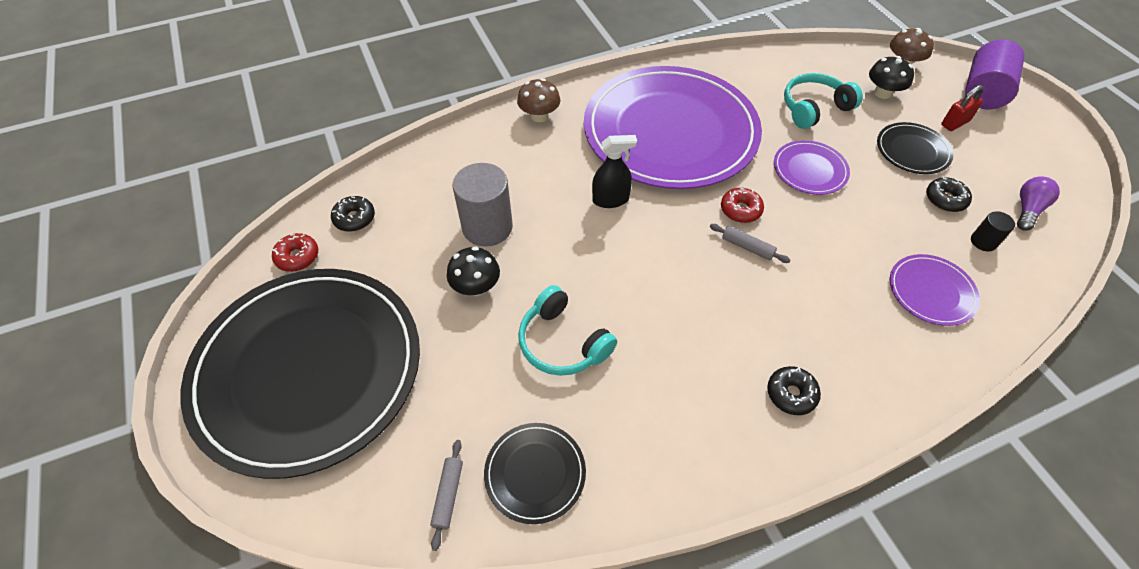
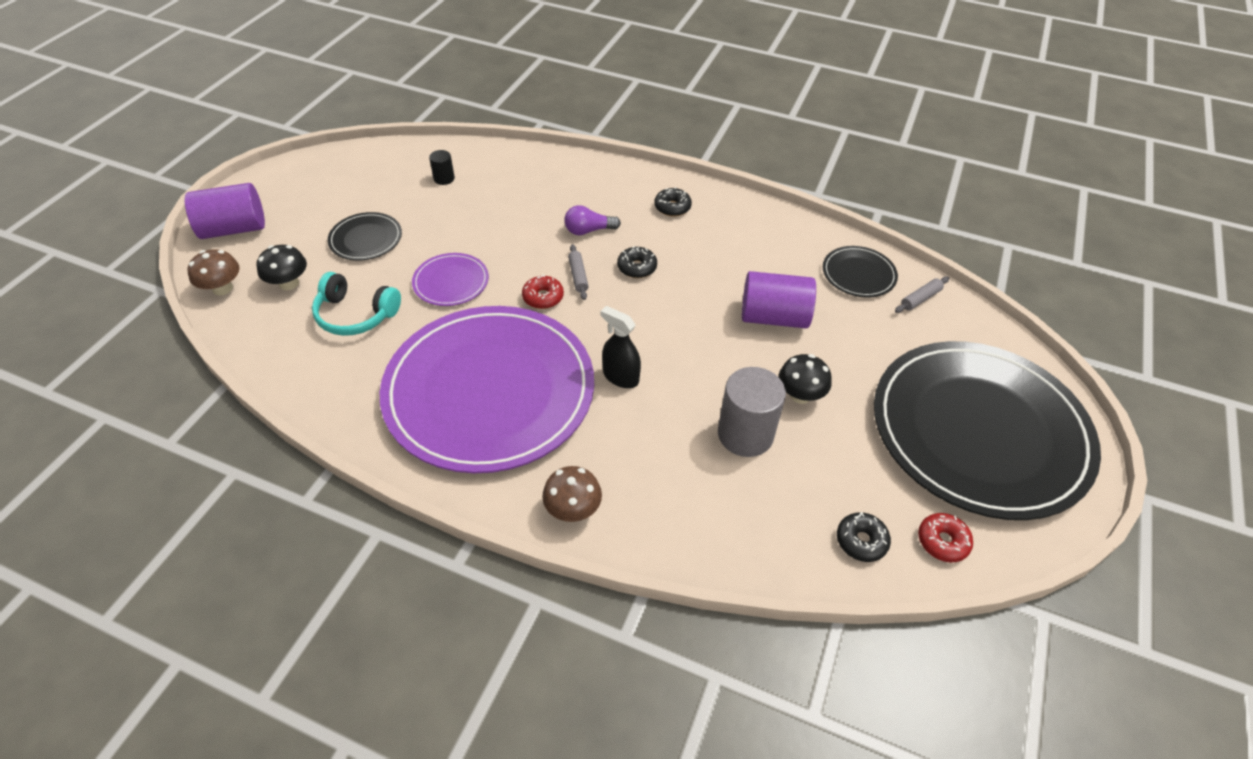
camera: 135 degrees left, 5 degrees down
turquoise headphones [518,285,617,376] -> purple cylinder [742,271,816,328]
purple plate [890,254,980,326] -> none
black donut [926,177,972,212] -> black donut moved to [617,246,657,278]
red padlock [941,85,984,131] -> none
purple light bulb [1017,176,1060,230] -> purple light bulb moved to [564,205,621,235]

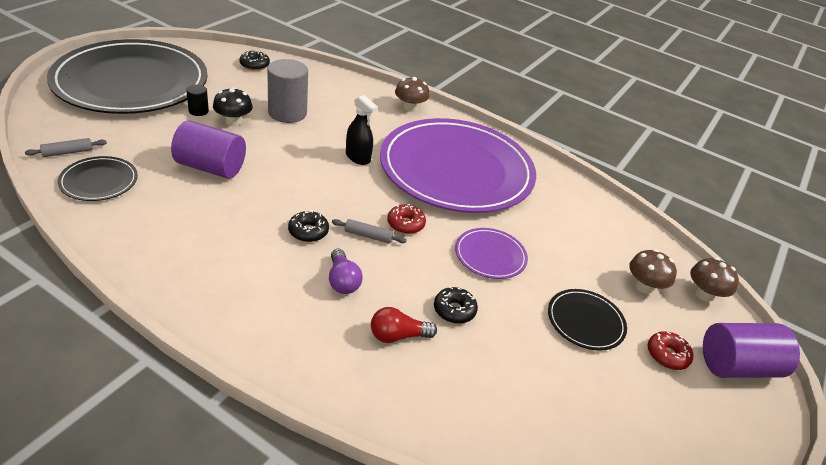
camera: 175 degrees left, 10 degrees down
black mushroom [256,245,307,290] -> brown mushroom [629,249,677,294]
turquoise headphones [312,272,401,336] -> none
black cylinder [429,150,455,185] -> black cylinder moved to [186,85,209,116]
purple light bulb [564,205,621,235] -> purple light bulb turned 75 degrees clockwise [329,249,363,294]
grey rolling pin [568,244,589,300] -> grey rolling pin turned 75 degrees counterclockwise [332,219,407,243]
black donut [654,187,692,216] -> black donut moved to [434,287,478,324]
red donut [918,513,973,562] -> red donut moved to [648,331,693,370]
none -> red light bulb [371,307,437,343]

